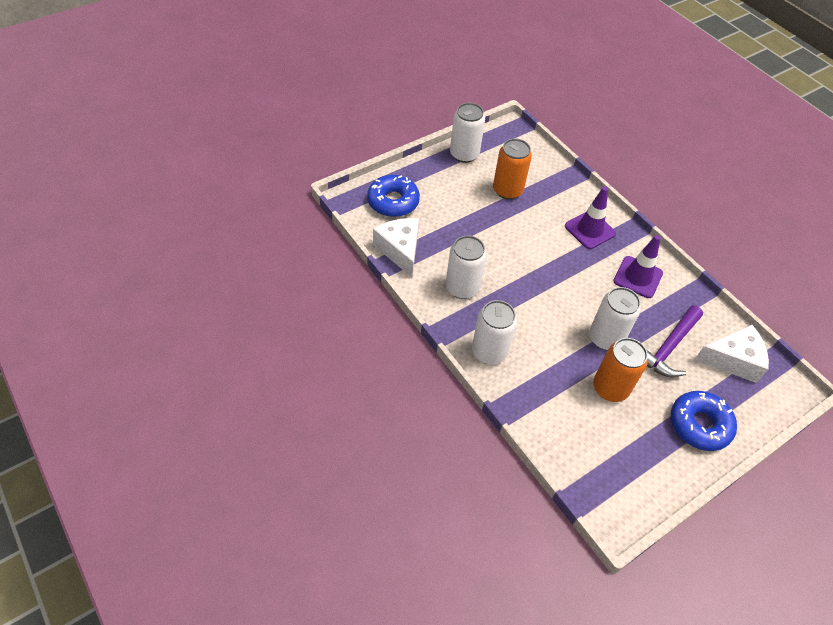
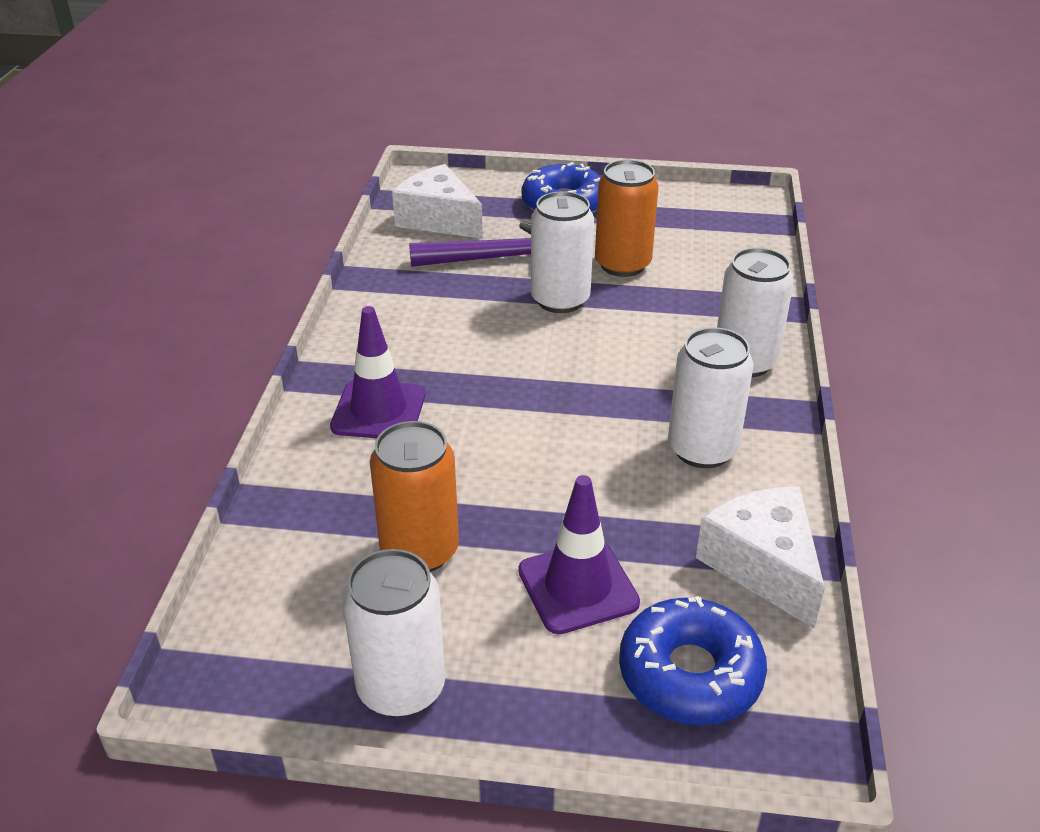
camera: 135 degrees left, 15 degrees down
white cheese [373,218,419,277] -> white cheese turned 135 degrees clockwise [696,487,825,628]
purple traffic cone [613,235,663,298] -> purple traffic cone moved to [518,475,640,634]

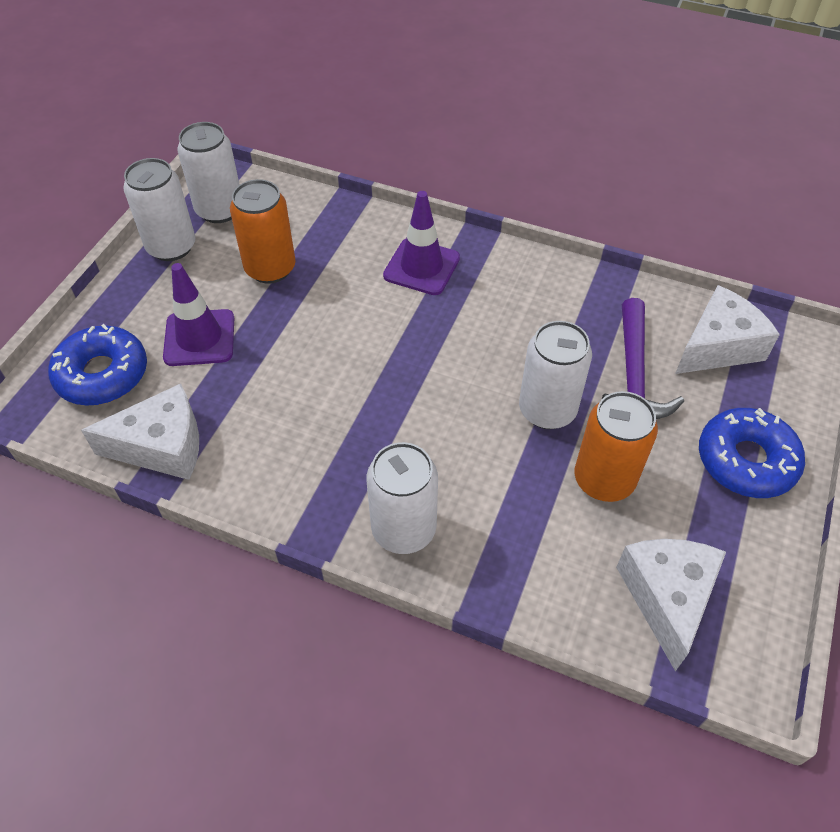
camera: 105 degrees right, 15 degrees up
white can [668,327,754,468] -> white can moved to [177,122,240,223]
none -> white cheese [616,539,726,671]

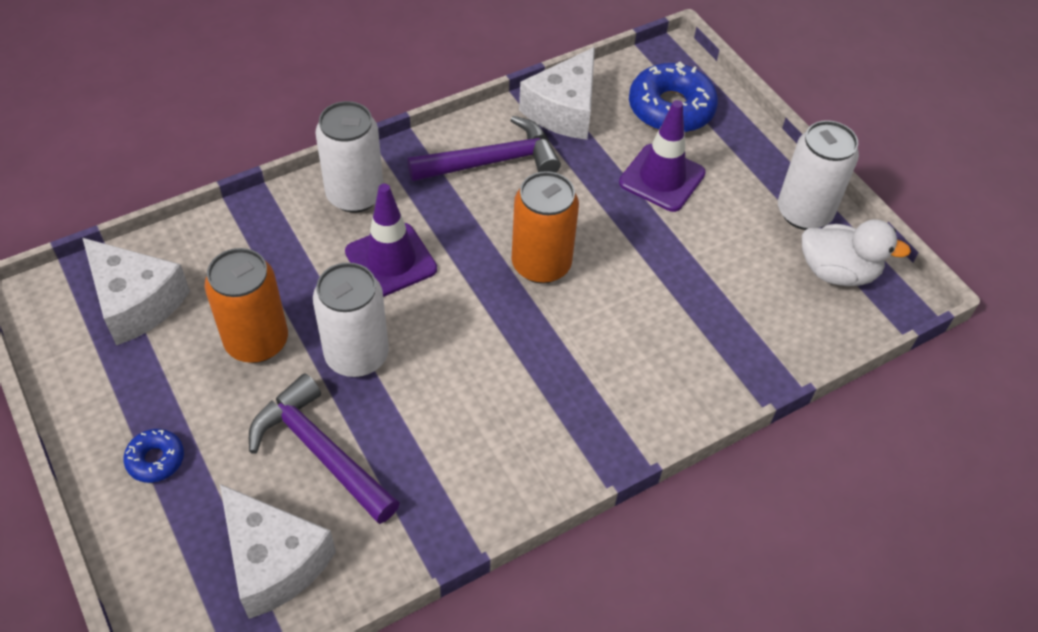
camera: 125 degrees right, 0 degrees up
white can [177,122,240,223] -> white duck [802,219,911,286]
orange can [230,179,296,284] -> orange can moved to [512,171,579,284]
purple traffic cone [383,191,460,295] -> purple traffic cone moved to [345,184,437,297]
white cheese [675,285,780,374] -> white cheese turned 45 degrees counterclockwise [220,484,336,619]
blue donut [699,408,805,498] -> blue donut [123,429,184,483], size x0.51
none -> purple hammer [407,116,561,181]

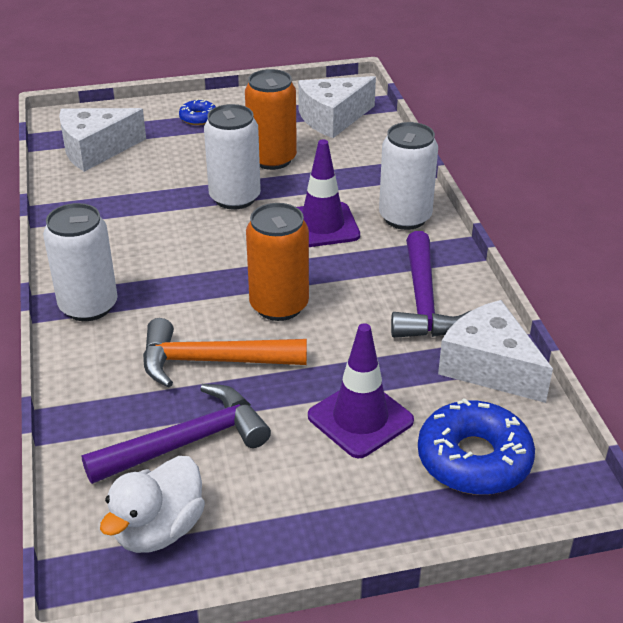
camera: 110 degrees right, 15 degrees down
purple hammer [249,374,400,524] -> purple hammer moved to [81,384,271,484]
white can [778,120,859,230] -> white can moved to [43,203,118,321]
none -> orange hammer [143,318,307,388]

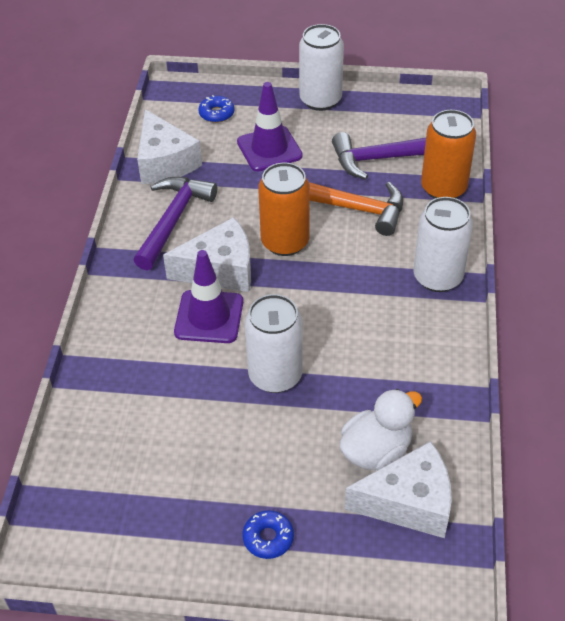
camera: 160 degrees left, 10 degrees up
white duck [100,456,205,553] -> white duck moved to [340,389,422,470]
orange can [245,69,297,170] -> orange can moved to [421,110,476,199]
white cheese [298,76,376,138] -> white cheese moved to [163,217,251,292]
white can [379,122,438,230] -> white can moved to [299,24,344,111]
blue donut [418,399,535,495] -> blue donut [198,95,234,123], size x0.51

